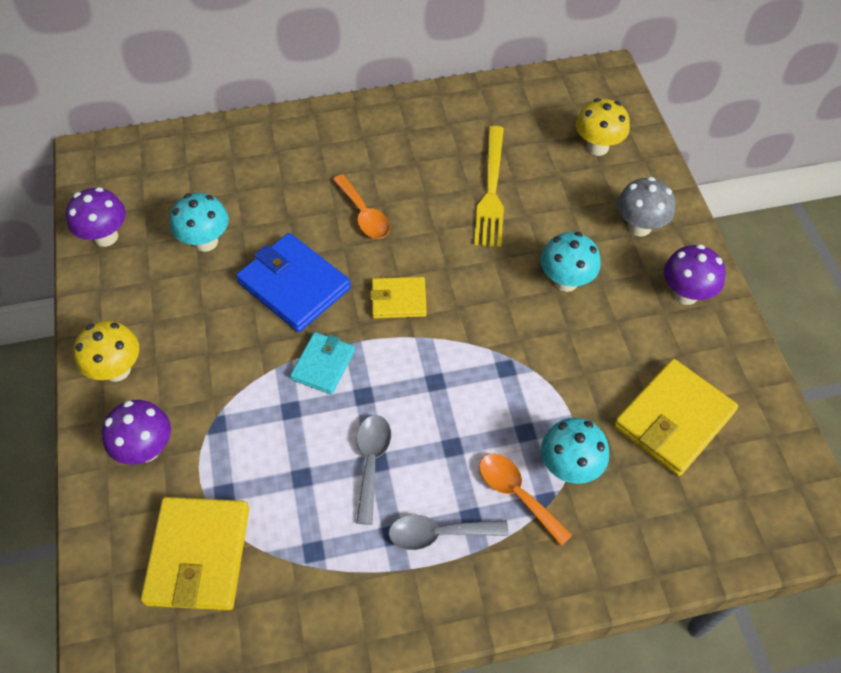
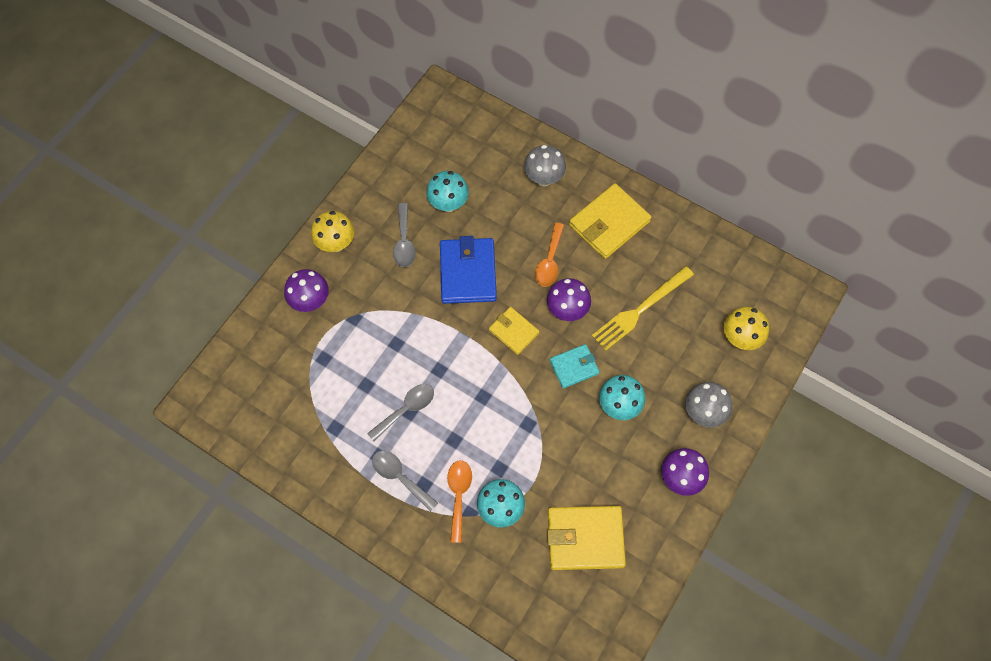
camera: 45 degrees right, 10 degrees up
purple mushroom [66,187,126,247] -> purple mushroom moved to [547,278,591,321]
yellow wallet [141,497,249,610] -> yellow wallet moved to [569,183,652,259]
turquoise wallet [290,332,355,394] -> turquoise wallet moved to [549,344,600,388]
none -> grey spoon [393,203,416,267]
none -> grey mushroom [524,145,566,187]

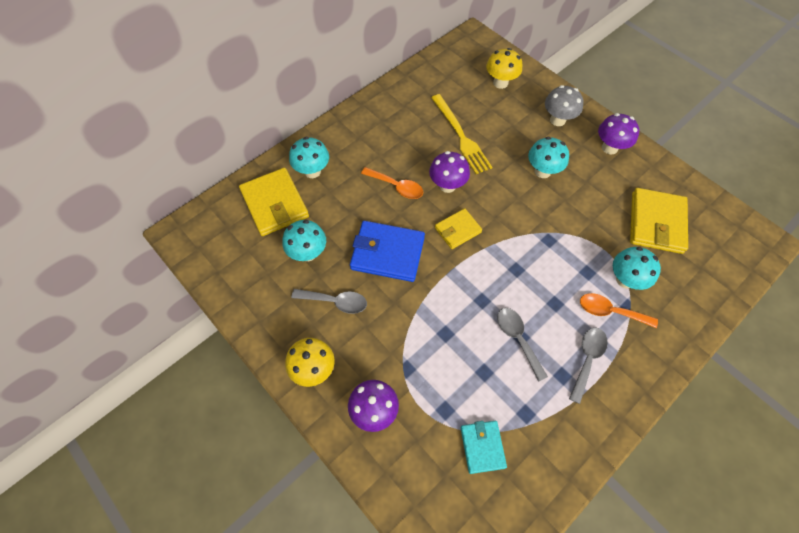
camera: 75 degrees left, 5 degrees down
grey spoon [372,451,438,511] -> grey spoon turned 150 degrees clockwise [569,327,608,404]
grey mushroom [524,145,566,187] -> turquoise mushroom [289,137,329,178]
turquoise wallet [549,344,600,388] -> turquoise wallet moved to [461,421,507,474]
yellow wallet [569,183,652,259] -> yellow wallet moved to [239,168,309,236]

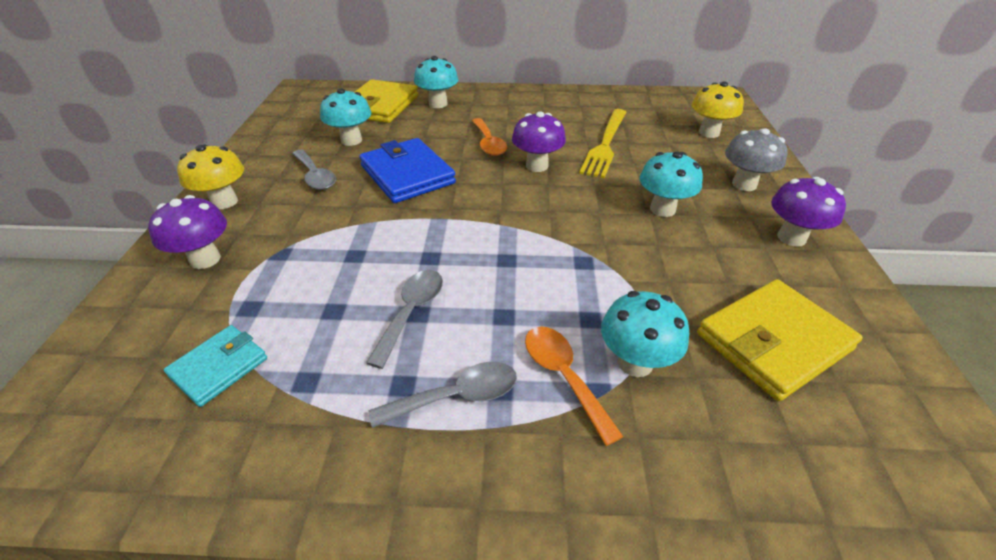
camera: 45 degrees right, 20 degrees down
yellow wallet [435,208,482,249] -> none

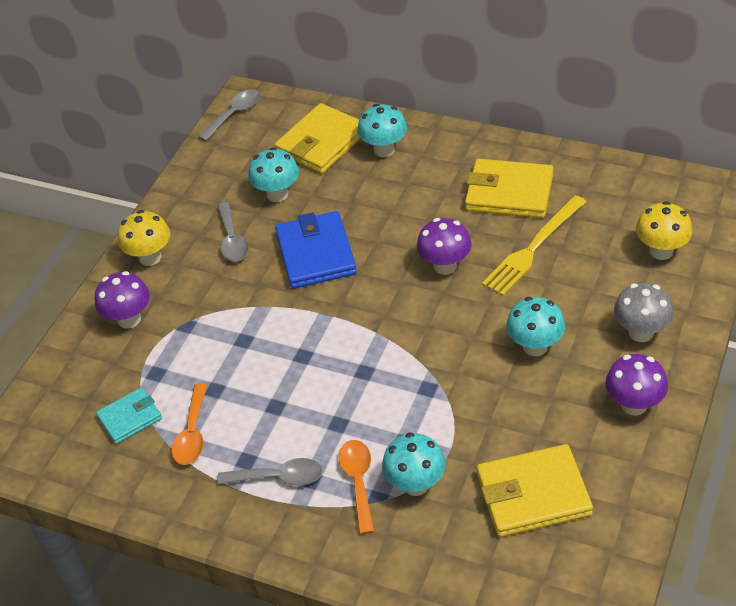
camera: 25 degrees right, 5 degrees up
grey spoon [366,270,443,369] -> grey spoon moved to [198,89,260,141]
orange spoon [472,118,507,156] -> orange spoon moved to [172,384,208,465]
none -> yellow wallet [465,159,554,218]

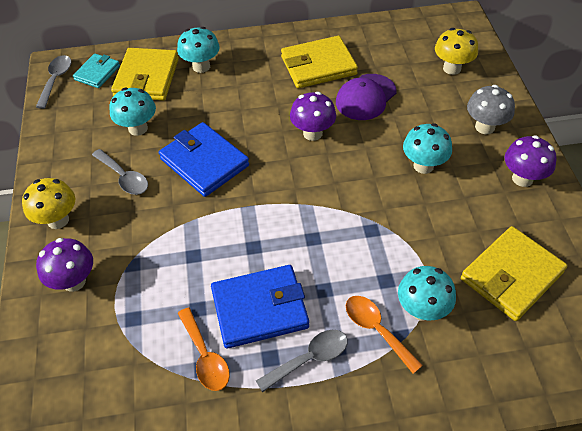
camera: 35 degrees left, 5 degrees up
turquoise wallet [96,387,162,444] -> turquoise wallet moved to [73,53,120,88]
yellow fork [482,195,586,296] -> purple cap [336,74,397,120]
none -> blue wallet [211,265,309,349]

